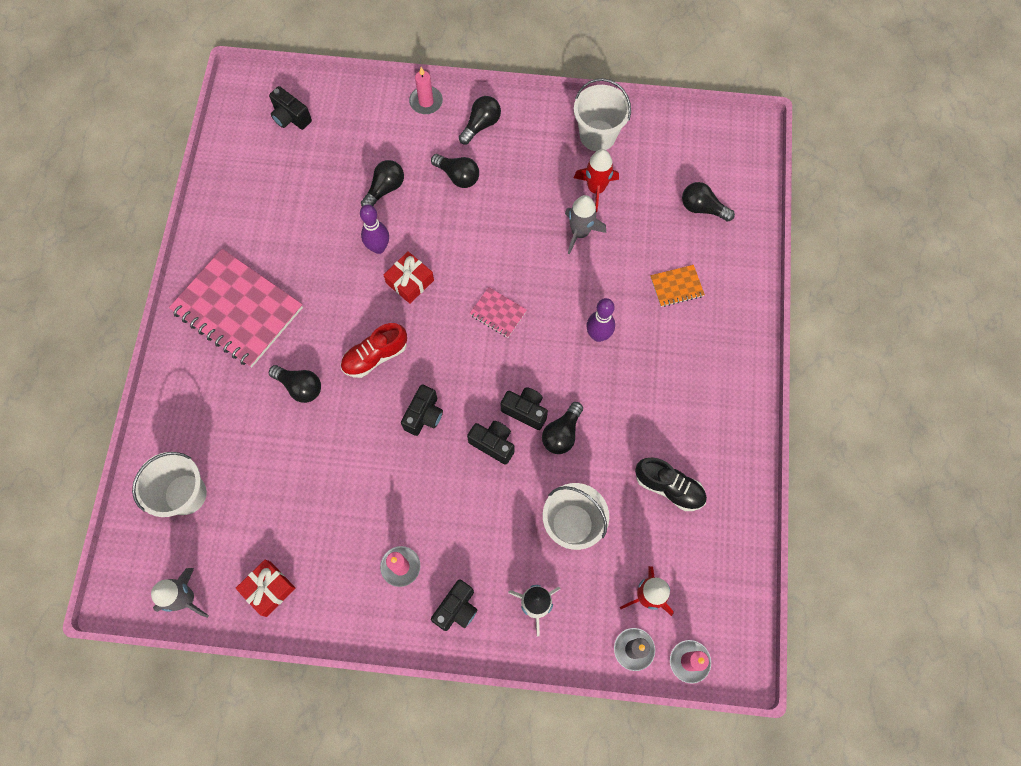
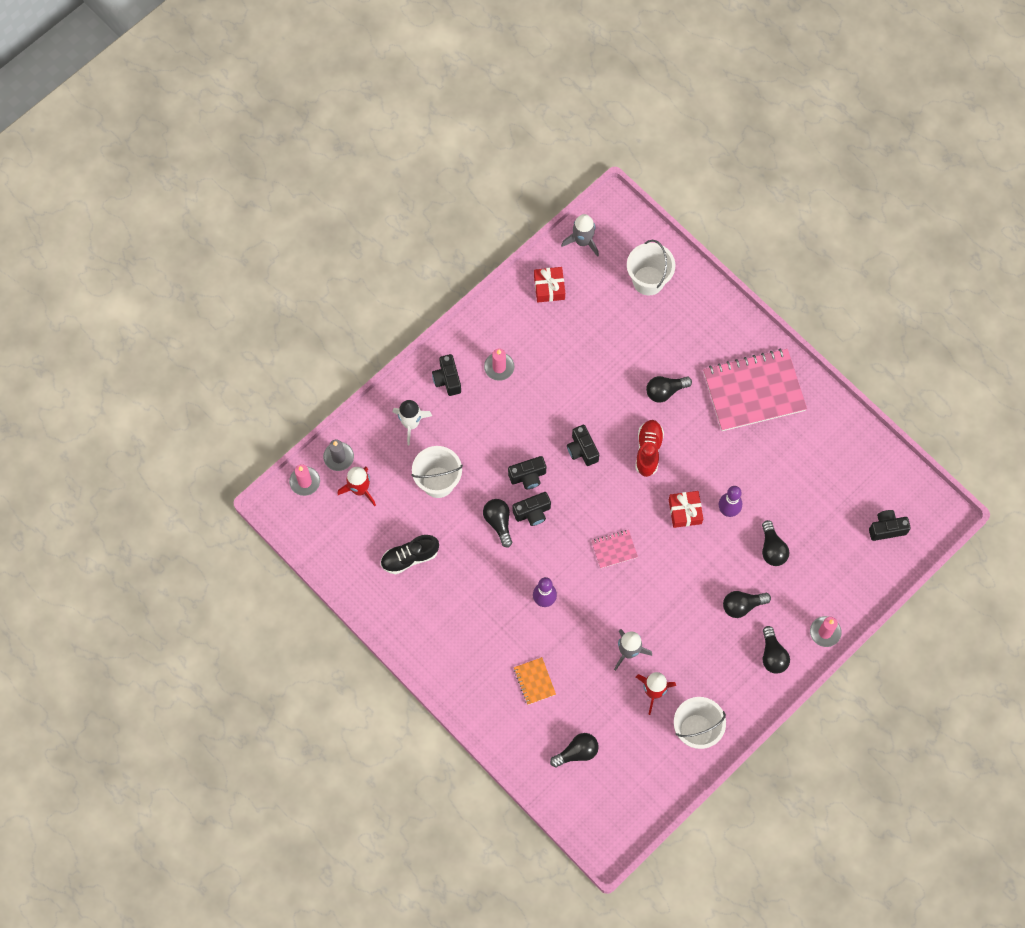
camera: 130 degrees right, 0 degrees up
orange notebook [650,265,705,307] -> orange notebook turned 45 degrees counterclockwise [514,657,556,705]

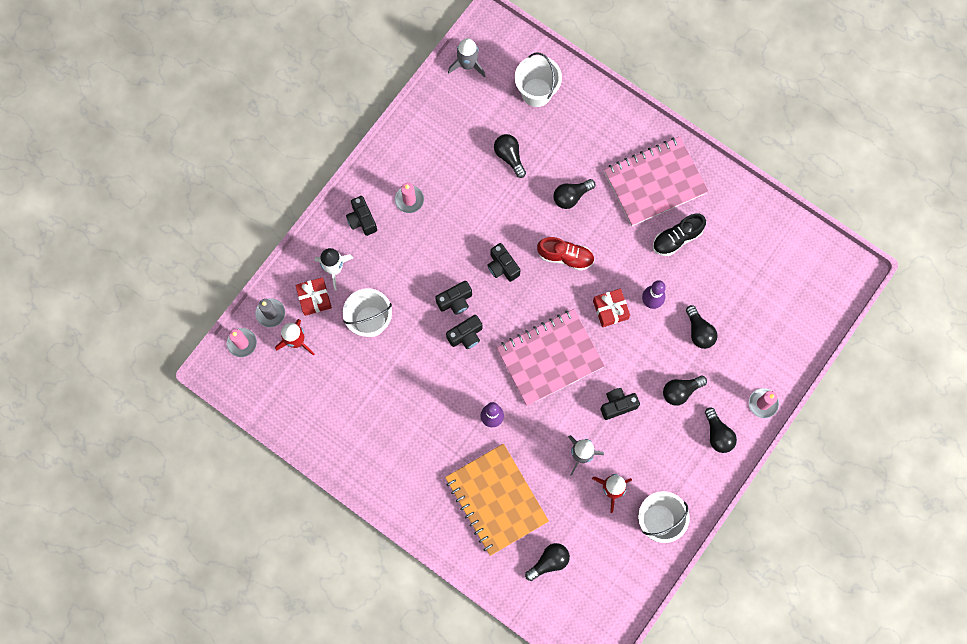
camera: 10 degrees left, 5 degrees up
black shoe [381,535,439,574] -> black shoe moved to [653,213,706,256]
black light bulb [483,499,512,548] -> black light bulb moved to [494,134,526,178]
orange notebook [514,657,556,705] -> orange notebook [445,444,549,556], size x2.30
red gift [534,267,565,302] -> red gift moved to [295,277,332,316]
pink notebook [592,530,638,569] -> pink notebook [496,309,605,406], size x2.30
red shoe [635,420,664,477] -> red shoe turned 105 degrees clockwise [537,237,594,271]
black camera [869,510,911,541] -> black camera moved to [601,388,640,420]

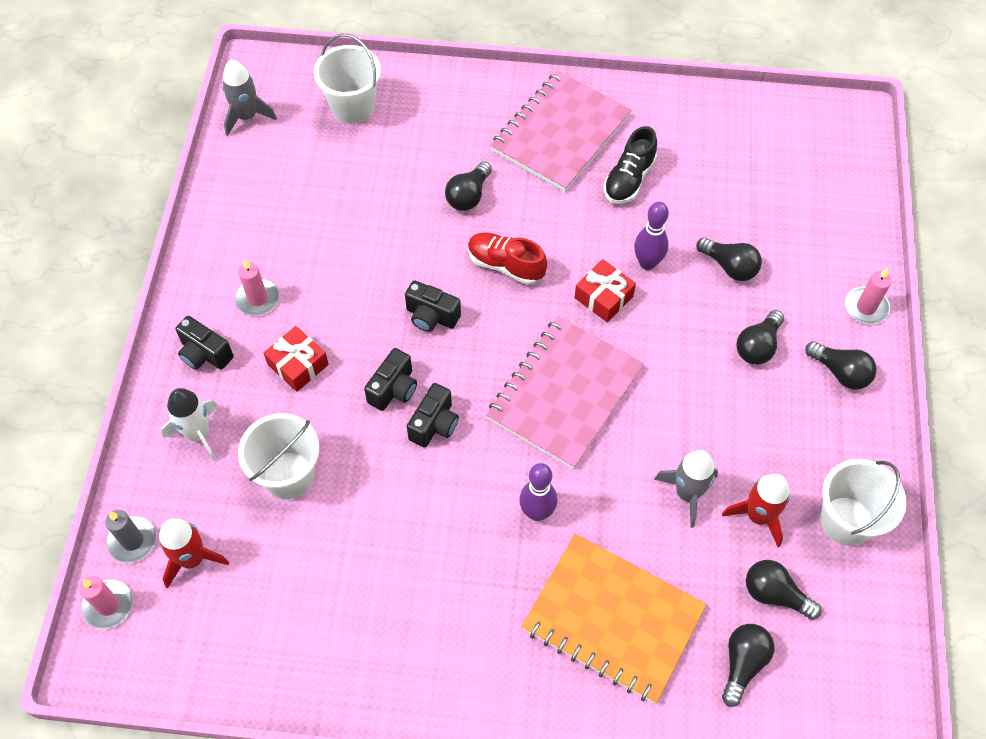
camera: 30 degrees left, 15 degrees down
red gift [295,277,332,316] -> red gift moved to [264,326,329,392]
black light bulb [494,134,526,178] -> black light bulb moved to [746,560,821,620]
red shoe [537,237,594,271] -> red shoe turned 135 degrees counterclockwise [468,232,547,285]
black camera [601,388,640,420] -> none

